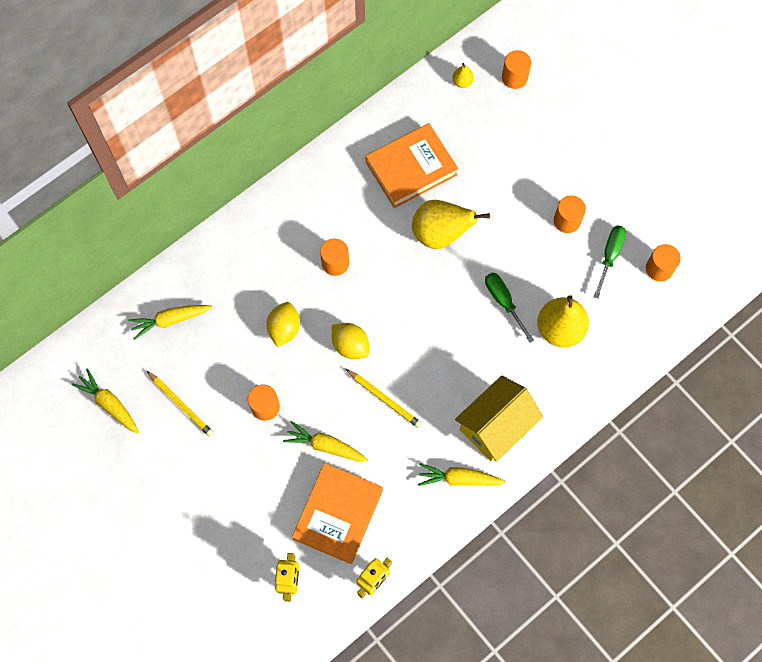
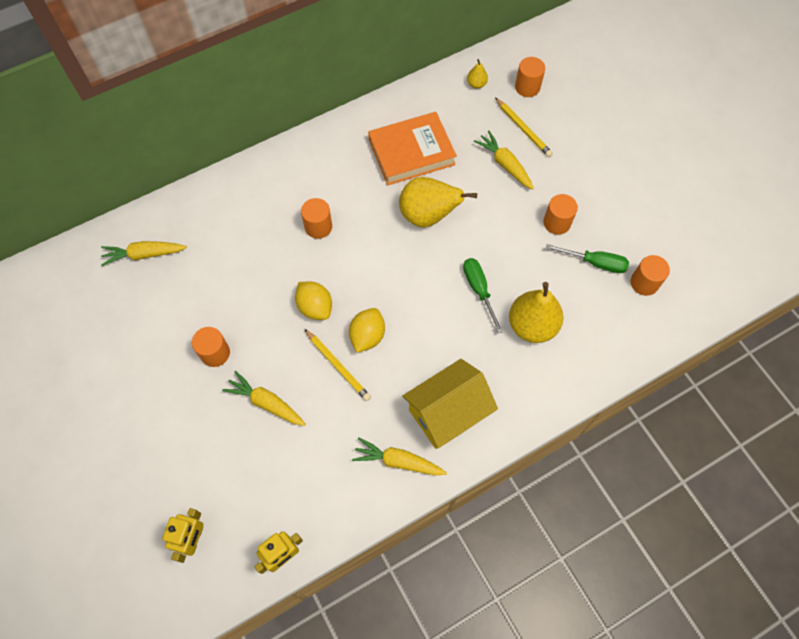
camera: 10 degrees right, 5 degrees down
yellow carrot [71,369,139,434] -> yellow carrot moved to [474,130,534,190]
yellow pencil [147,371,214,437] -> yellow pencil moved to [495,98,553,157]
yellow lemon [266,302,300,347] -> yellow lemon moved to [349,308,385,353]
orange book [292,463,383,564] -> none
green screwdriver [594,225,626,299] -> green screwdriver turned 75 degrees clockwise [546,244,629,273]

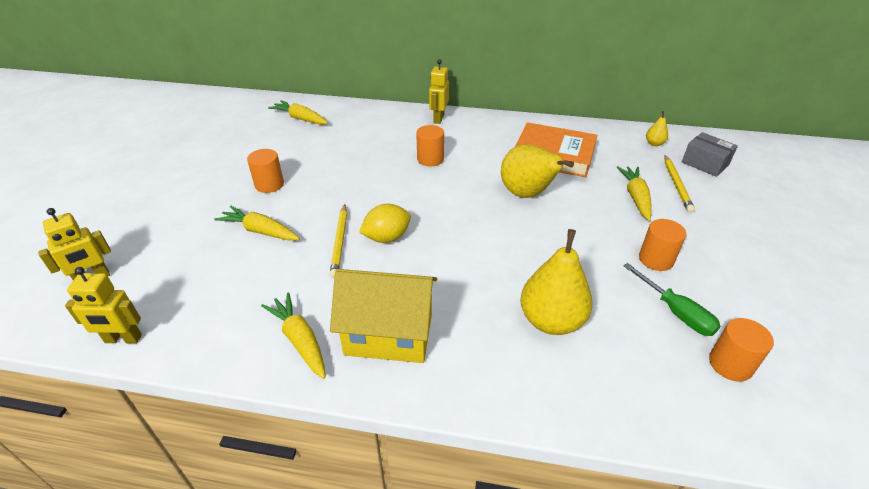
camera: 40 degrees right, 25 degrees down
yellow carrot [222,371,306,426] -> yellow carrot turned 45 degrees counterclockwise [214,205,300,240]
yellow lemon [295,282,332,320] -> none
green screwdriver [463,258,503,334] -> none
orange cylinder [515,57,545,97] -> grey box [682,132,738,177]
none -> yellow robot [429,59,449,124]

